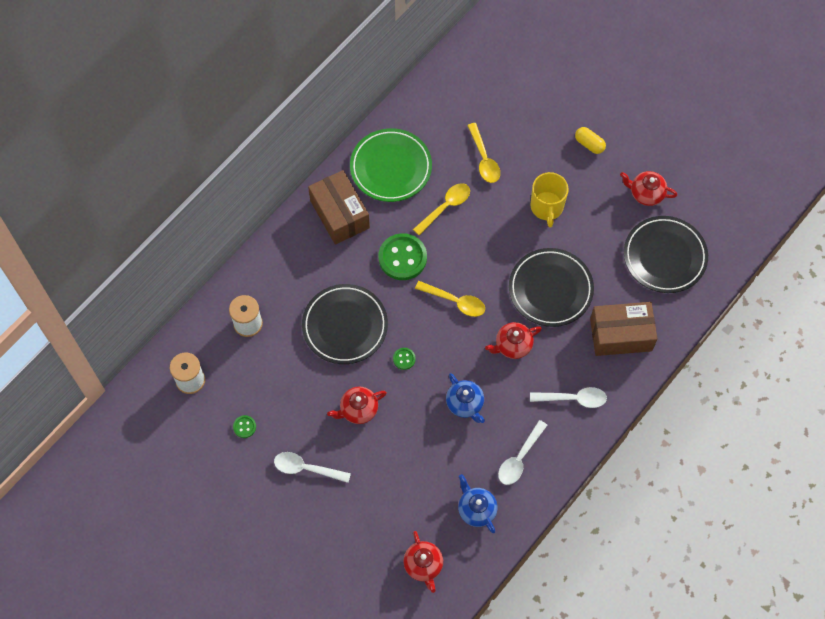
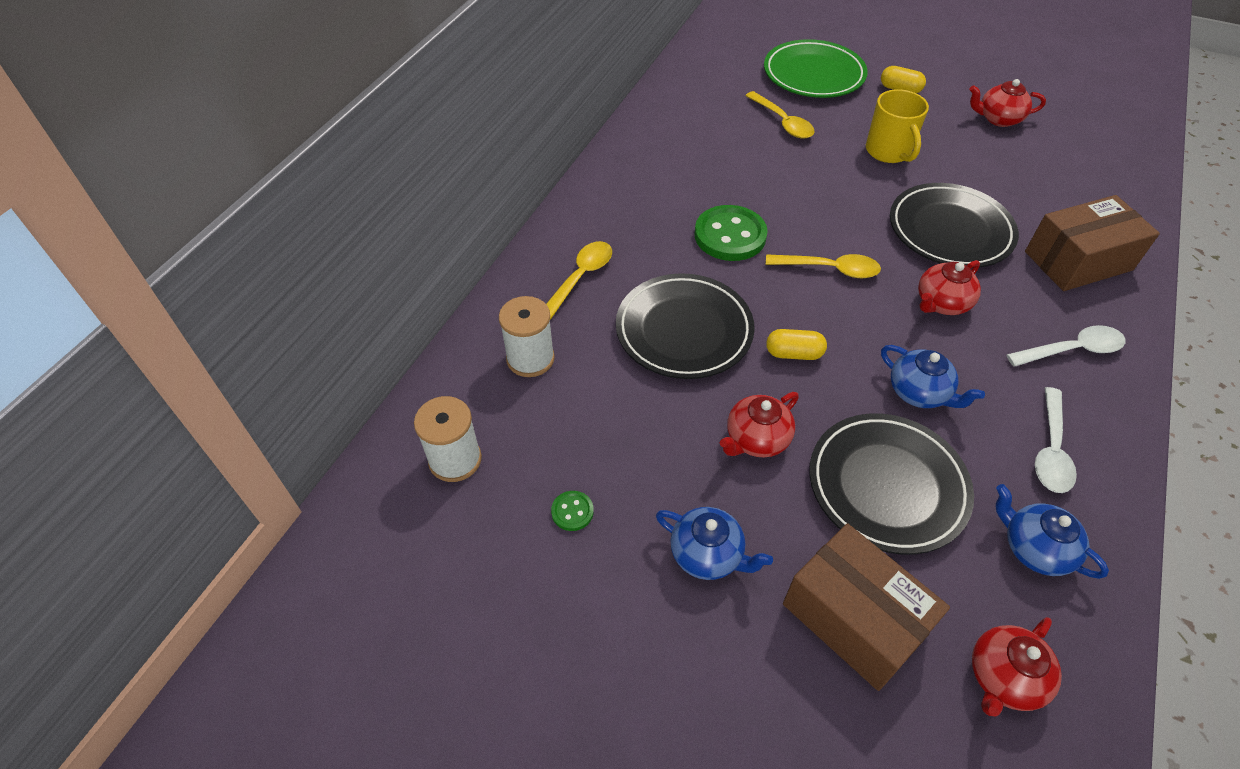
camera: 15 degrees left, 15 degrees down
white spoon [274,452,351,483] -> blue teapot [656,507,773,580]
brown box [308,170,370,244] -> brown box moved to [783,523,950,691]
green plate [350,128,432,202] -> green plate moved to [764,39,868,98]
green button [393,348,416,370] -> yellow capsule [766,329,827,360]
red teapot [403,531,443,593] -> red teapot turned 75 degrees clockwise [972,617,1062,717]
yellow spoon [413,183,470,235] -> yellow spoon moved to [546,241,612,320]
black plate [624,216,708,293] -> black plate moved to [809,413,974,555]

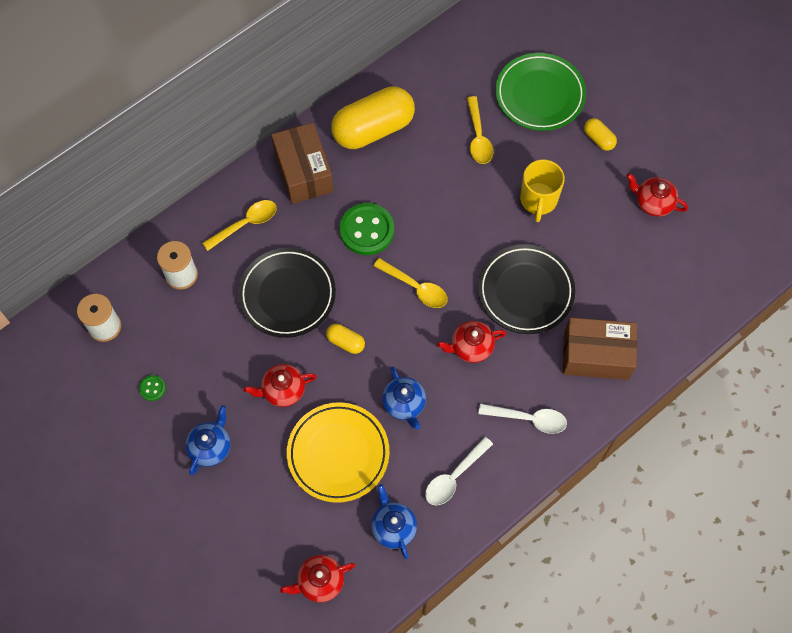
camera: 25 degrees right, 15 degrees up
blue teapot [656,507,773,580] -> blue teapot turned 120 degrees counterclockwise [185,405,230,475]
brown box [783,523,950,691] -> brown box moved to [271,123,334,204]
black plate [809,413,974,555] -> yellow plate [287,402,389,503]
none -> yellow capsule [331,86,415,149]

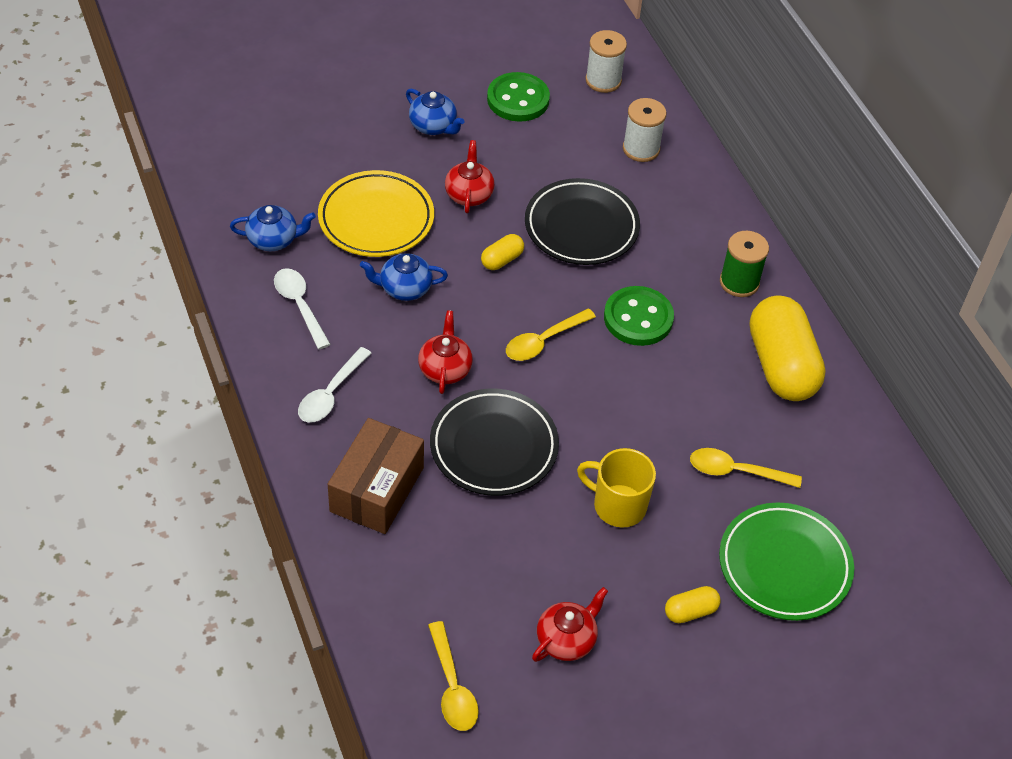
camera: 105 degrees right, 15 degrees down
green button [139,375,166,401] -> green button [487,72,550,122], size x2.22
yellow spoon [203,200,277,251] -> yellow spoon moved to [428,621,479,731]
brown box [271,123,334,204] -> green spool [720,231,769,297]
red teapot [280,555,355,602] -> none

